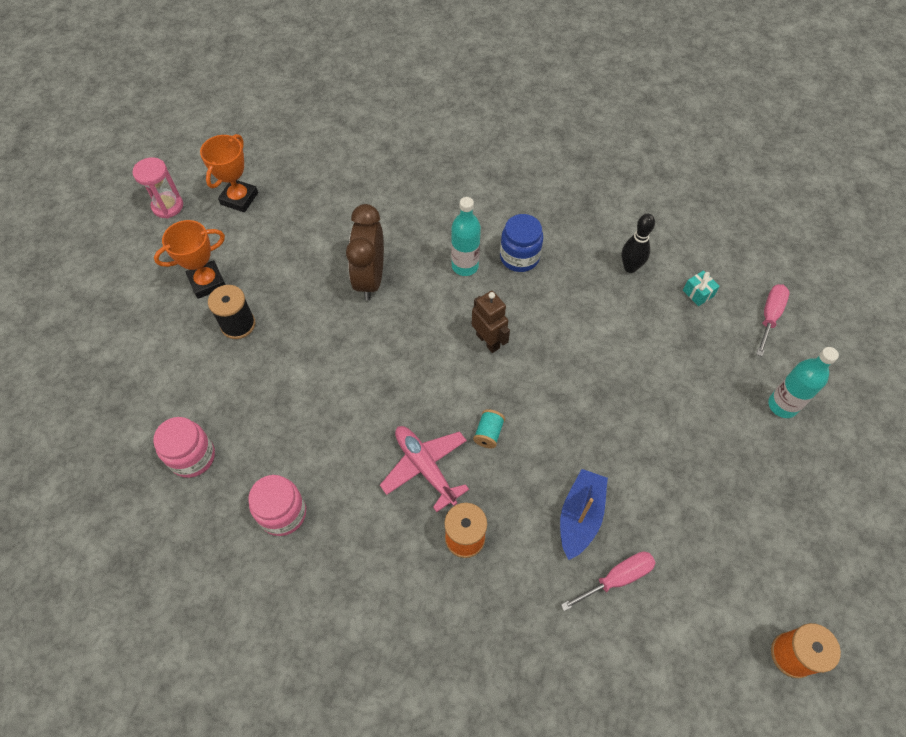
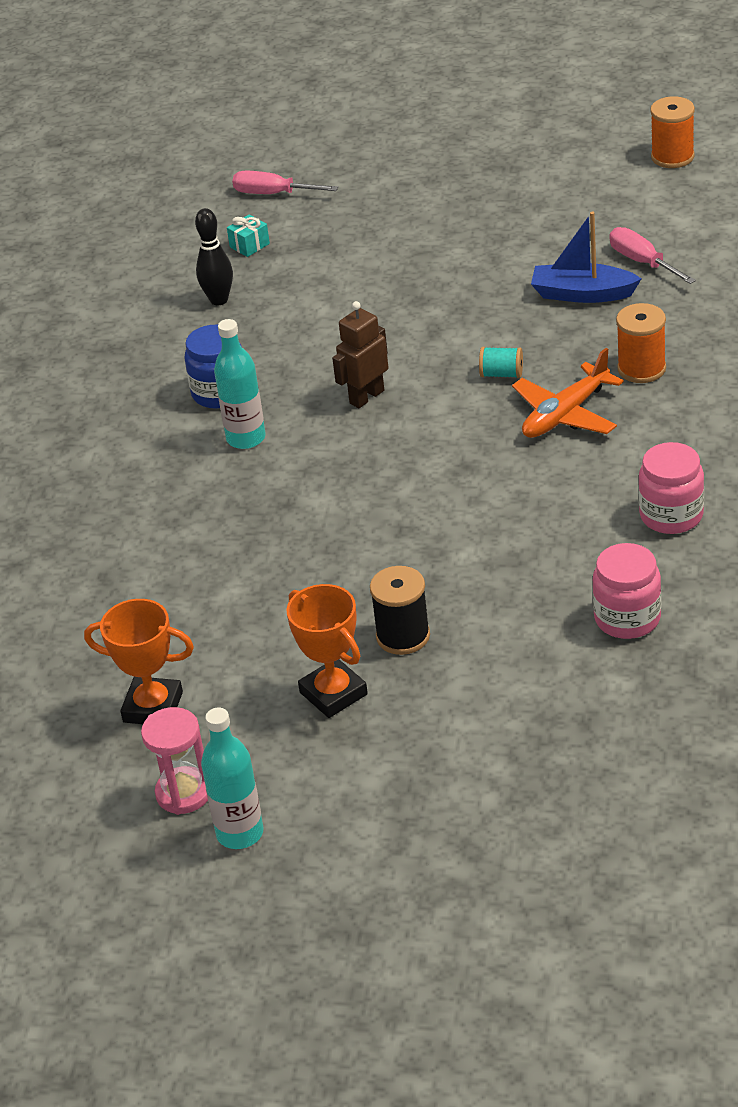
camera: 95 degrees left, 20 degrees down
brown clock [346,204,384,300] -> none
pink plane [380,426,469,512] -> orange plane [512,348,624,438]
turquoise bottle [768,347,839,418] -> turquoise bottle moved to [201,708,263,849]

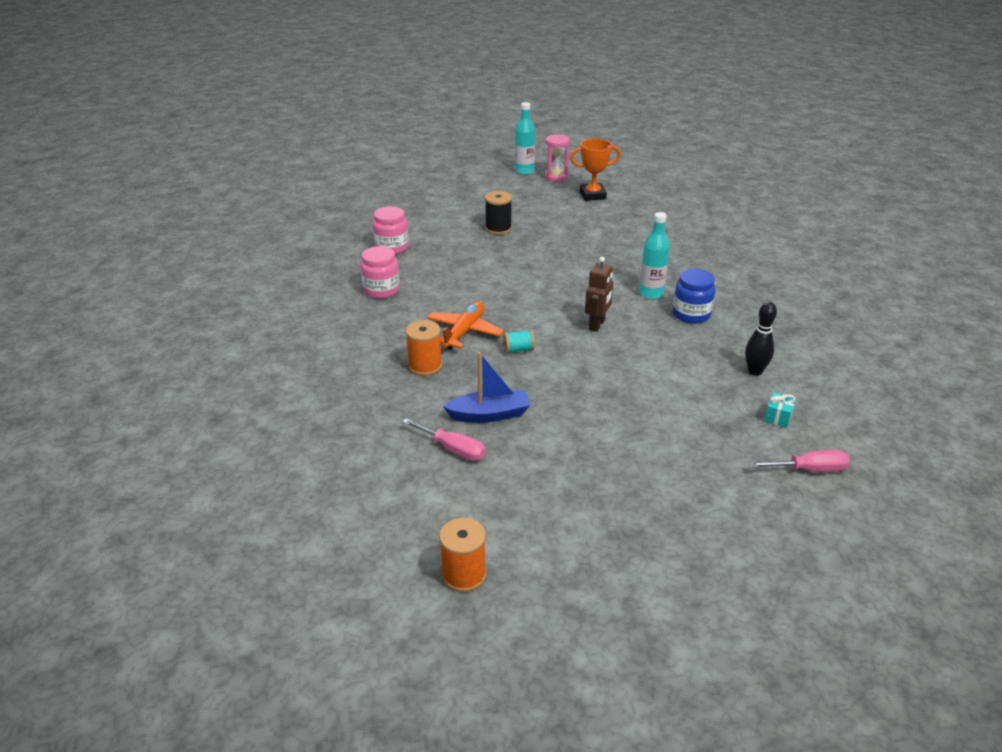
camera: 155 degrees right, 5 degrees down
orange trophy [286,584,368,718] -> none

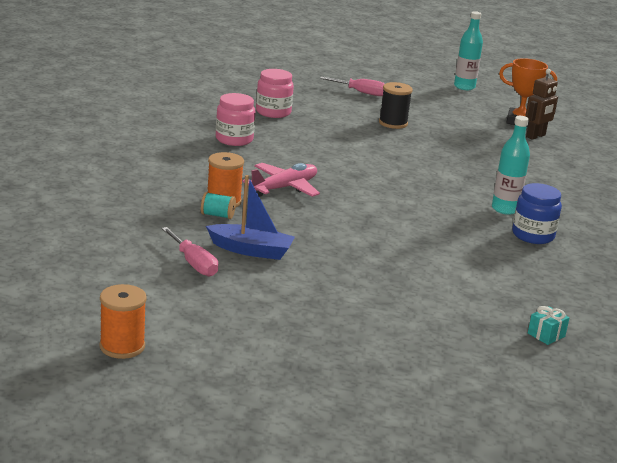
camera: 20 degrees right, 10 degrees down
orange plane [427,302,504,349] -> pink plane [242,163,320,197]
turquoise spool [503,330,535,354] -> turquoise spool moved to [201,192,236,219]
pink hourglass [544,134,570,182] -> none
brown robot [585,257,613,332] -> brown robot moved to [525,69,558,140]
black bowling pin [745,302,777,376] -> none
pink screwdriver [749,450,850,472] -> pink screwdriver moved to [320,77,385,96]

